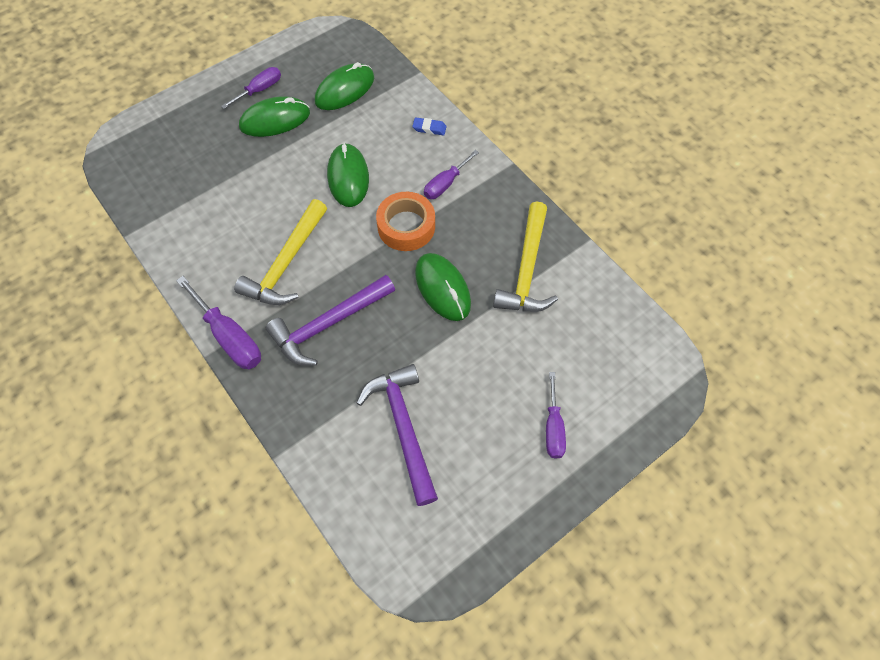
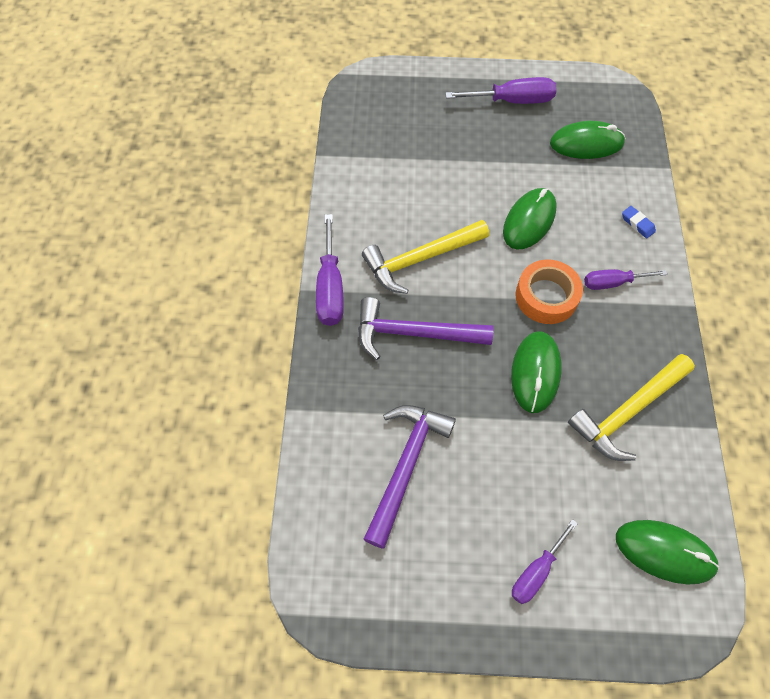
camera: 40 degrees right, 0 degrees up
purple screwdriver [221,67,281,109] -> purple screwdriver [445,77,557,104], size x1.53
green mouse [239,96,310,137] -> green mouse moved to [616,520,720,584]

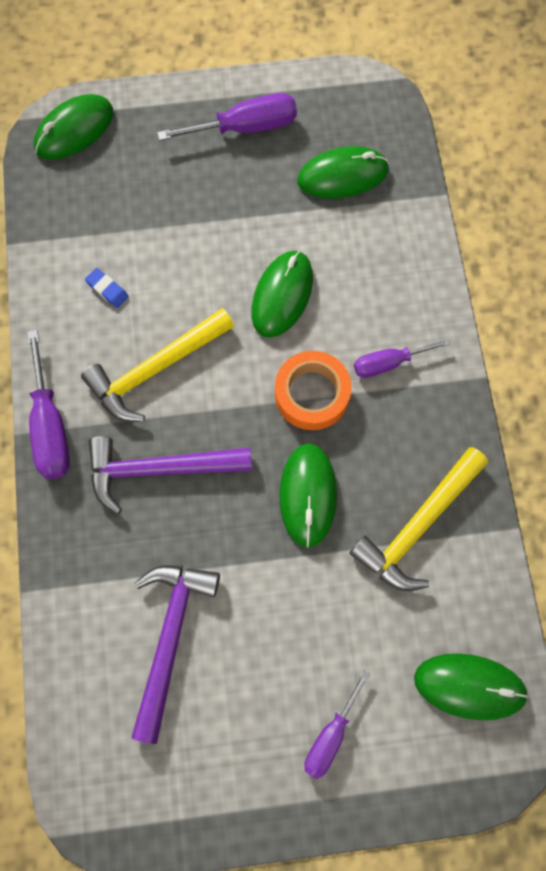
camera: 10 degrees left, 10 degrees up
blue eraser [622,206,656,238] -> blue eraser moved to [85,268,129,308]
none -> green mouse [34,94,113,160]

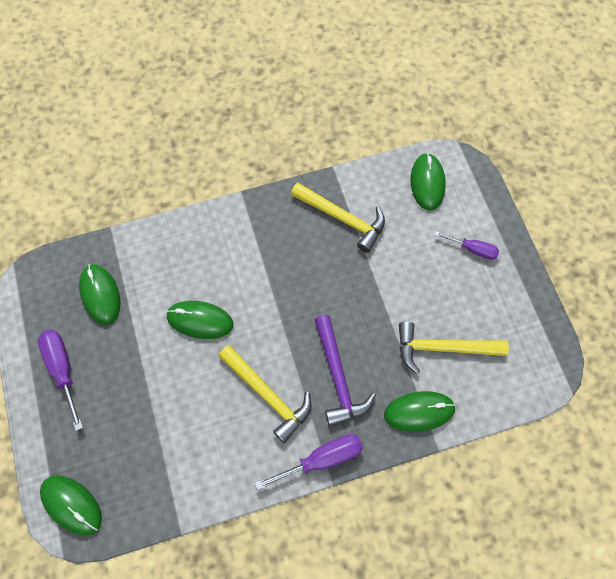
camera: 100 degrees left, 5 degrees down
blue eraser [85,268,129,308] -> none
purple hammer [131,565,220,744] -> yellow hammer [399,322,509,374]
orange tape [275,351,352,430] -> none
green mouse [279,443,337,548] -> green mouse moved to [384,391,456,432]
purple screwdriver [354,339,451,378] -> none

